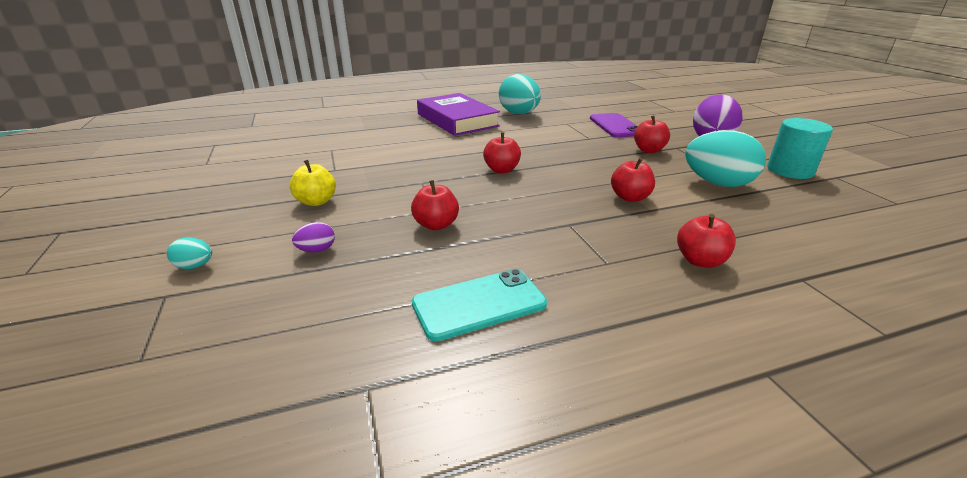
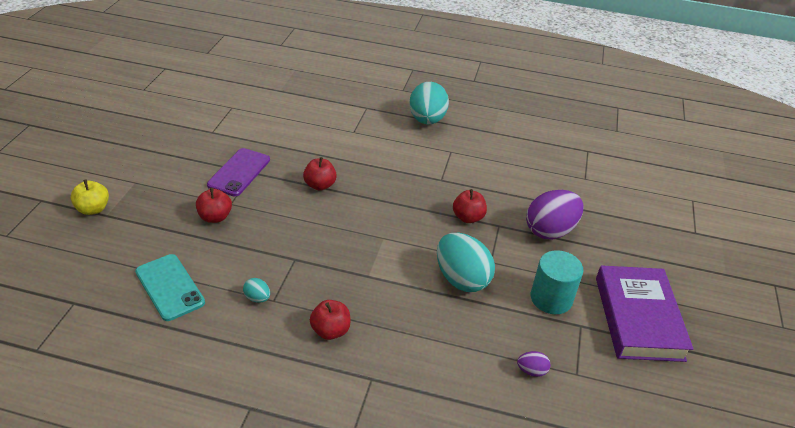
camera: 30 degrees right, 10 degrees up
turquoise egg [167,237,212,269] -> turquoise egg moved to [243,278,270,303]
yellow apple [290,160,336,206] -> yellow apple moved to [71,179,109,215]
purple egg [292,222,335,253] -> purple egg moved to [517,351,551,377]
turquoise phone [412,269,547,342] -> turquoise phone turned 45 degrees clockwise [135,254,205,321]
purple book [417,93,500,136] -> purple book moved to [596,265,694,362]
purple phone [590,113,638,138] -> purple phone moved to [207,148,270,196]
red apple [611,158,655,202] -> none

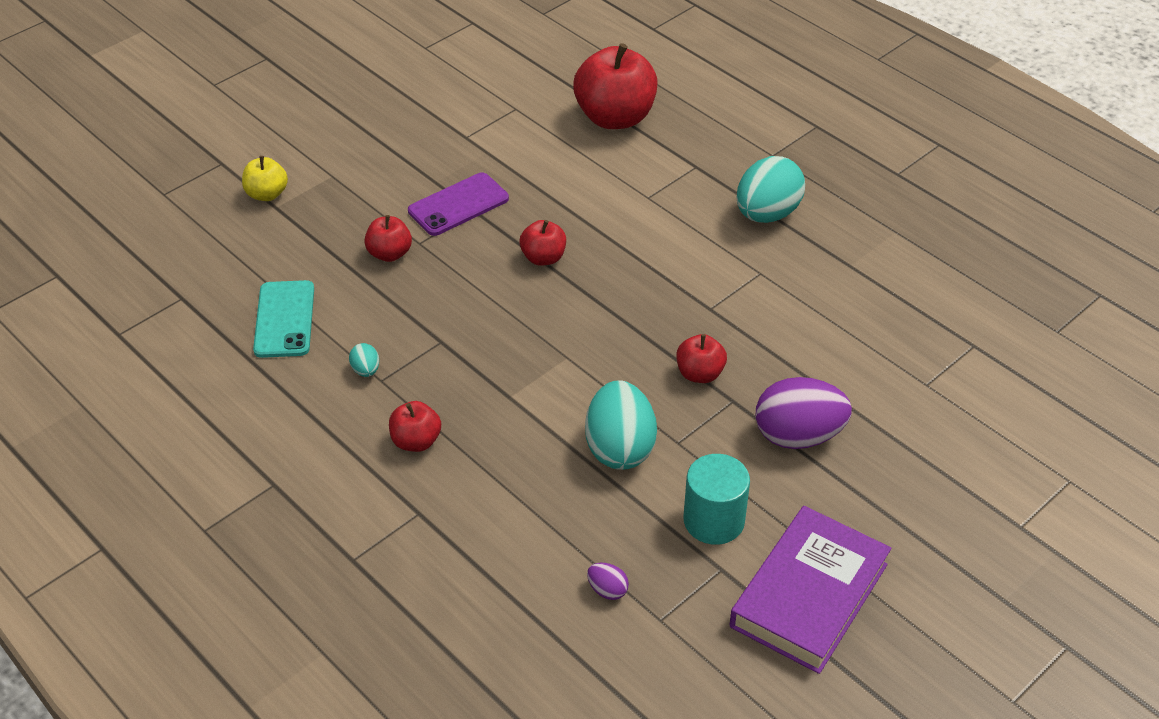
camera: 35 degrees right, 5 degrees up
none -> red apple [573,43,658,129]

